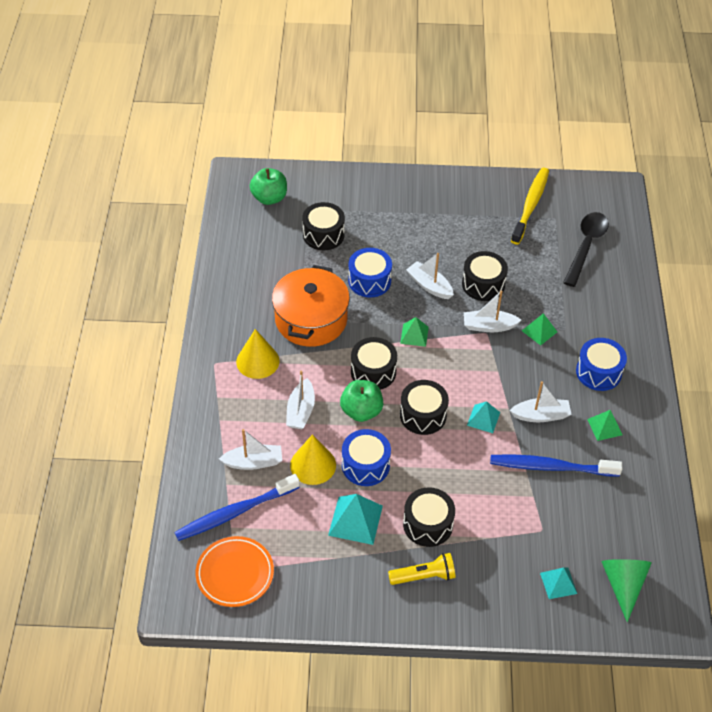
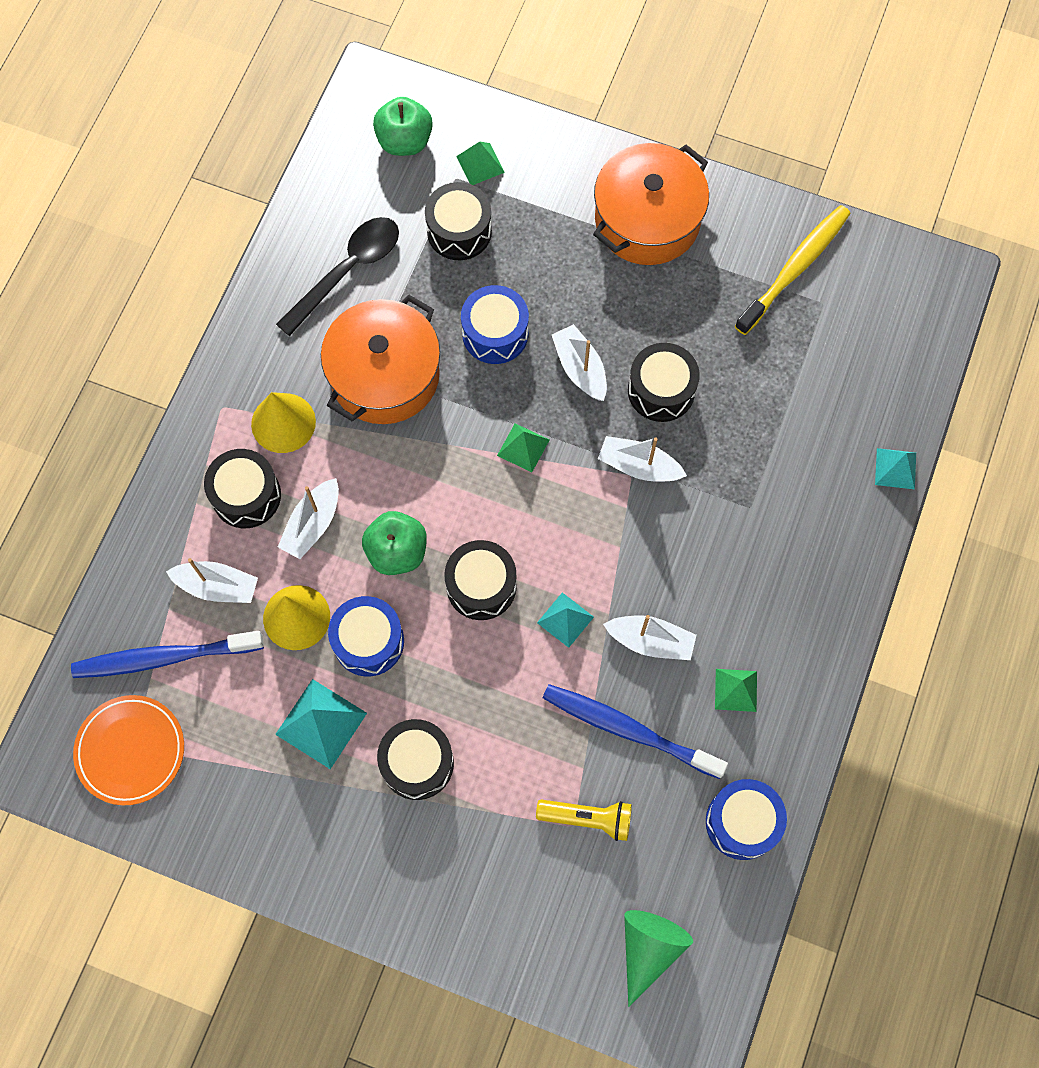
camera: 20 degrees right, 20 degrees up
black drum [351,337,397,390] -> black drum moved to [204,449,281,528]
yellow flashlight [388,553,455,585] -> yellow flashlight moved to [536,799,632,841]
green pyramid [522,313,557,346] -> green pyramid moved to [456,142,505,185]
turquoise pyramid [540,568,577,599] -> turquoise pyramid moved to [875,448,916,489]
black spoon [563,212,609,287] -> black spoon moved to [276,217,399,336]
blue drum [576,338,627,391] -> blue drum moved to [706,779,787,860]
none -> orange pot [593,143,709,265]

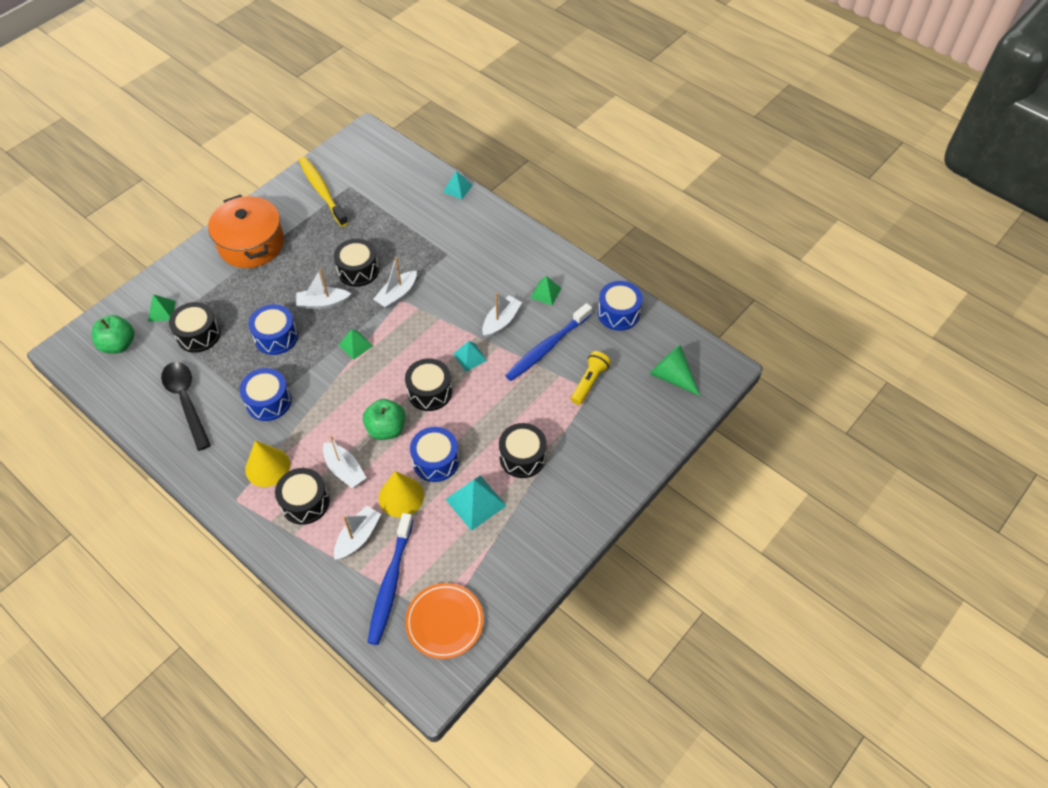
camera: 70 degrees left, 15 degrees down
orange pot [321,295,440,424] -> blue drum [240,368,292,421]

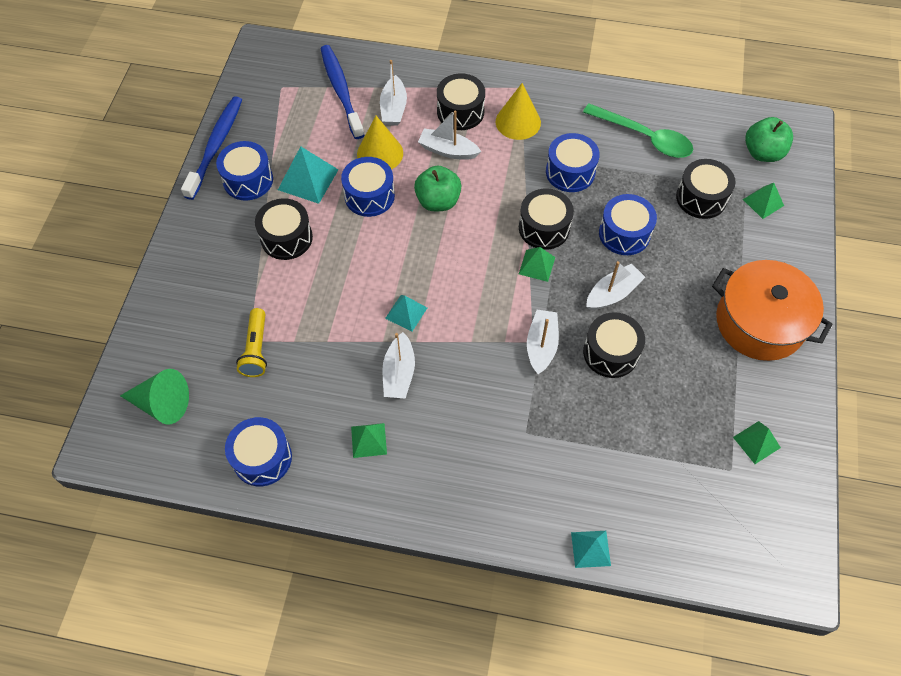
camera: 150 degrees right, 5 degrees up
black spoon [161,362,211,451] -> green spoon [583,103,693,158]
yellow toothbrush [299,157,348,227] -> green pyramid [733,421,781,464]
black drum [405,358,452,411] -> black drum moved to [519,188,574,250]
orange plate [405,583,484,659] -> none
blue toothbrush [505,303,592,381] -> blue toothbrush moved to [181,96,242,200]
none -> blue drum [216,141,273,200]

